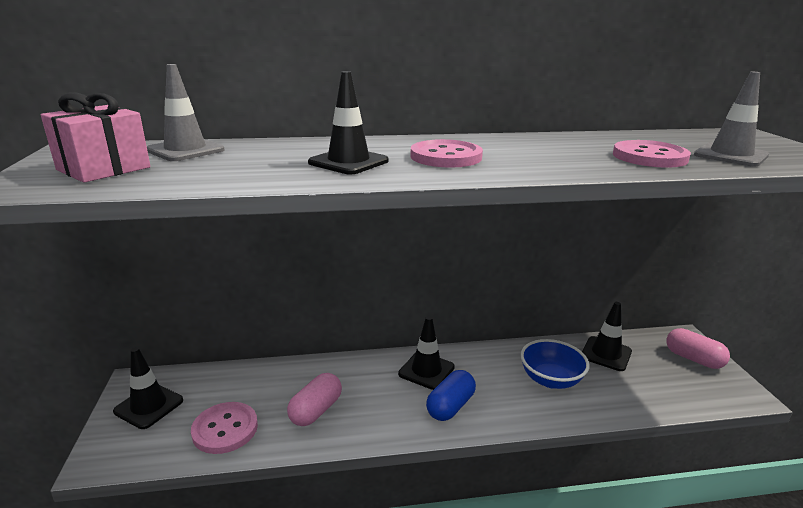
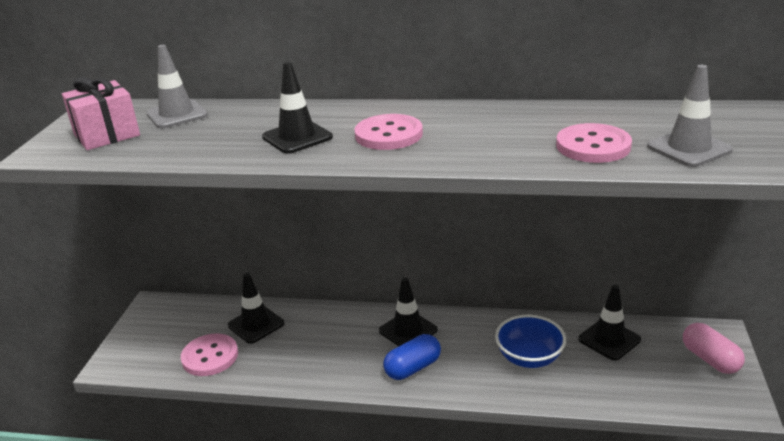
camera: 20 degrees right, 5 degrees up
black traffic cone [113,347,183,429] -> black traffic cone moved to [228,273,284,344]
pink capsule [287,373,342,426] -> none

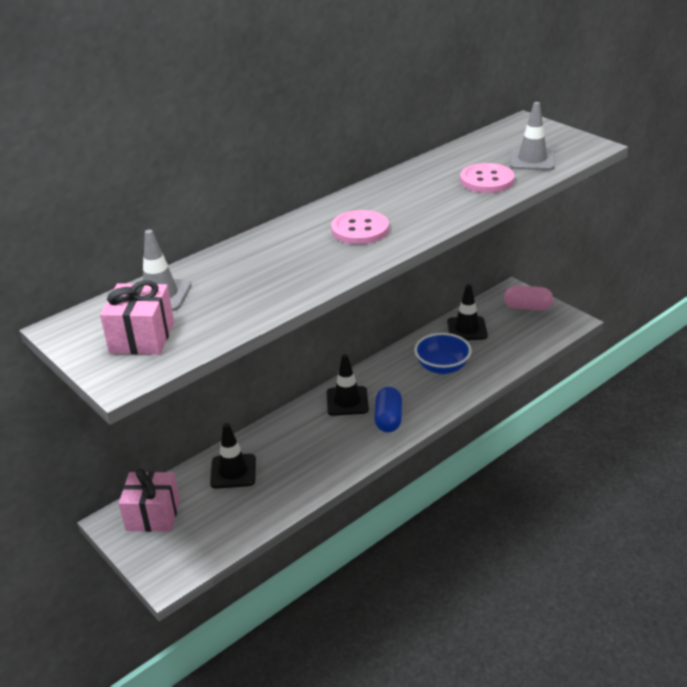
camera: 50 degrees left, 5 degrees up
pink button [181,334,238,376] -> none
black traffic cone [262,61,333,154] -> none
none -> pink gift [119,468,180,532]

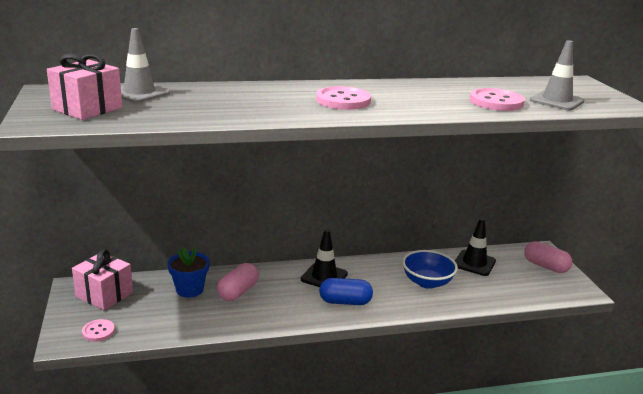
camera: 25 degrees right, 10 degrees down
black traffic cone [210,423,256,489] -> blue flower pot [167,247,209,298]
blue capsule [374,387,402,432] -> blue capsule turned 60 degrees clockwise [319,278,373,305]
none -> pink button [82,319,115,342]
none -> pink capsule [217,263,259,301]

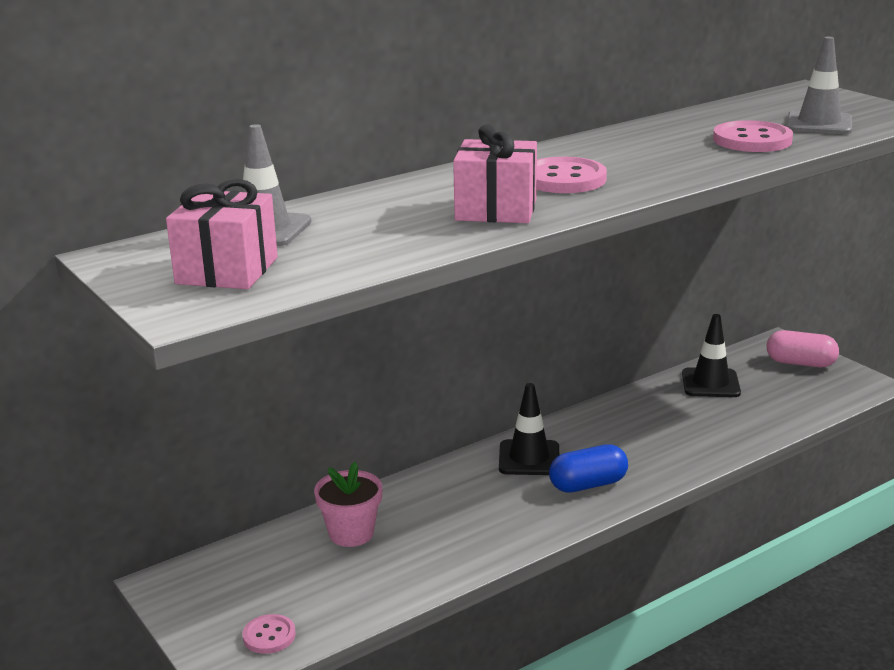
camera: 20 degrees left, 0 degrees up
pink gift [72,249,133,310] -> pink gift moved to [453,125,537,223]
blue flower pot [167,247,209,298] -> pink flower pot [314,462,383,547]
pink capsule [217,263,259,301] -> none
blue bowl [402,250,458,289] -> none

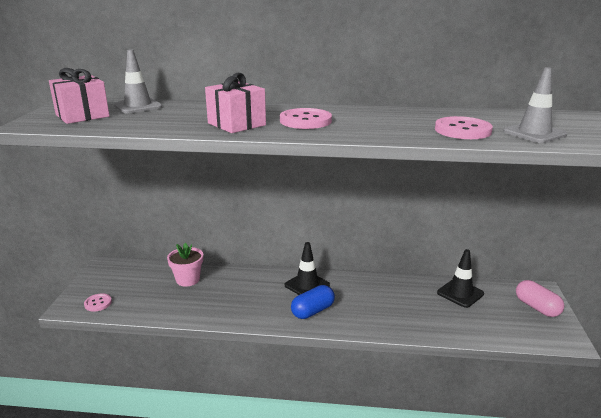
camera: 40 degrees right, 0 degrees up
blue capsule [549,444,628,493] -> blue capsule turned 60 degrees counterclockwise [291,285,335,319]

